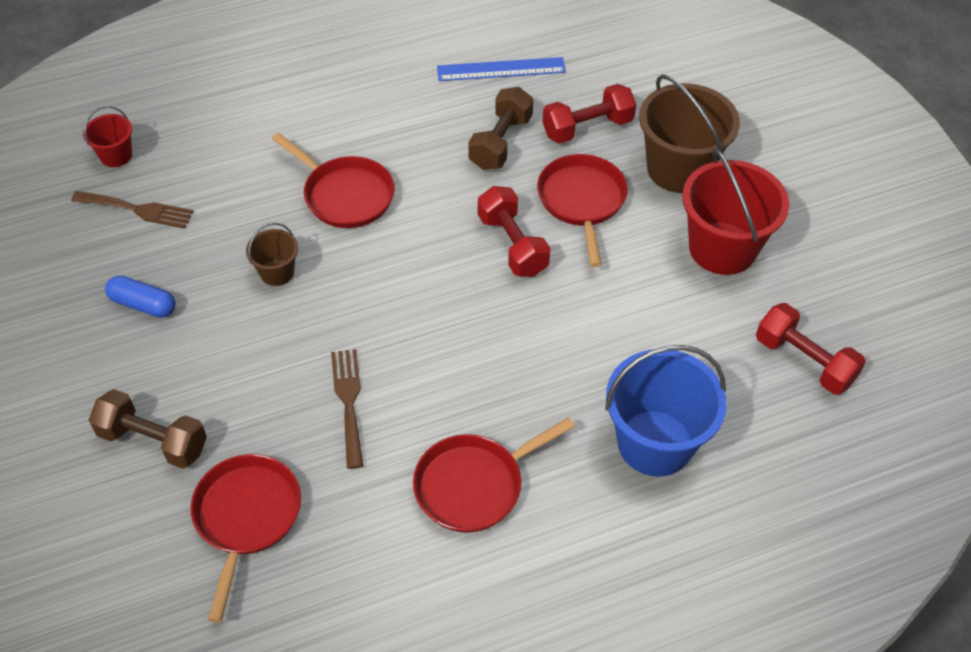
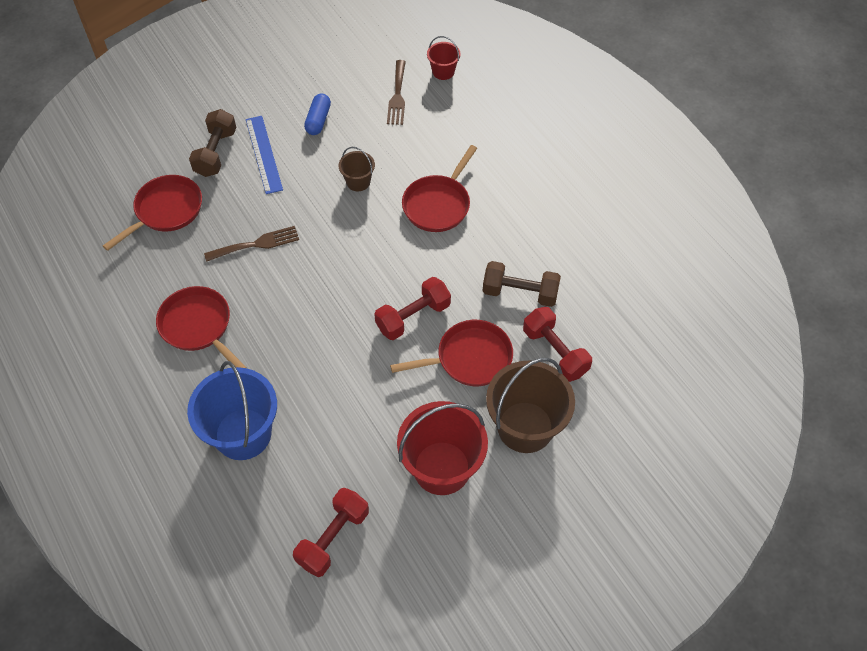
camera: 80 degrees right, 5 degrees up
red pan [191,454,301,622] -> red pan turned 45 degrees counterclockwise [103,175,202,251]
blue ruler [437,57,566,81] -> blue ruler moved to [246,116,283,194]

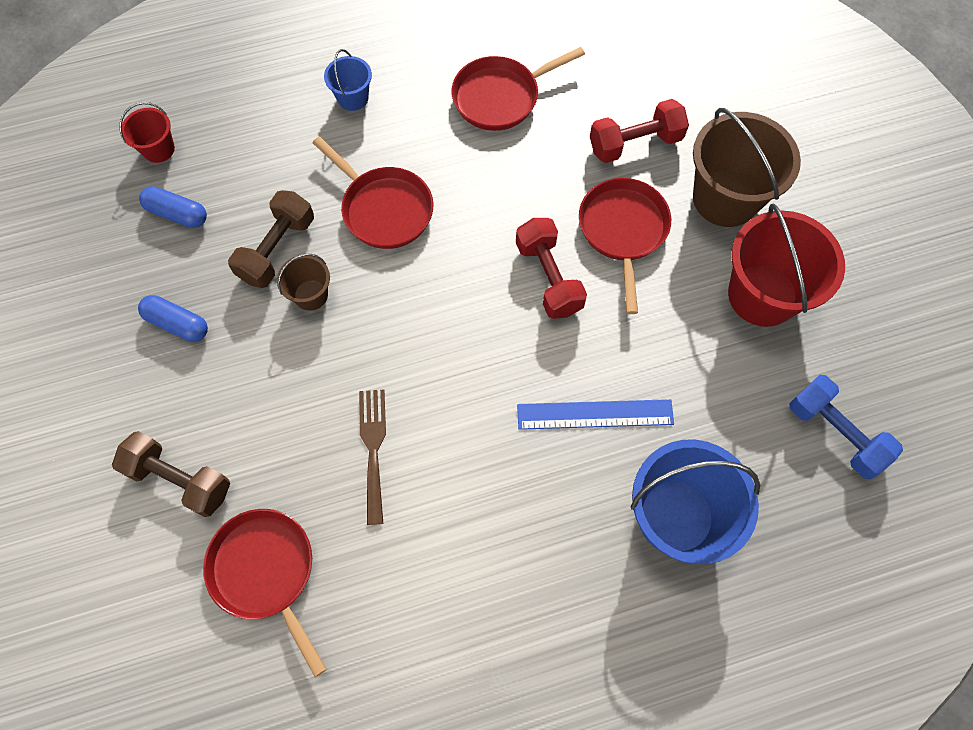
camera: 75 degrees left, 10 degrees up
red pan [156,286,247,368] -> red pan moved to [451,47,585,131]
blue ruler [246,116,283,194] -> blue ruler moved to [517,399,674,430]
red dumbbell [293,488,369,577] -> blue dumbbell [789,375,903,479]
brown fork [387,60,406,125] -> blue capsule [139,186,207,228]
brown dumbbell [483,261,561,307] -> brown dumbbell moved to [228,190,314,288]
none -> blue bucket [324,49,372,111]

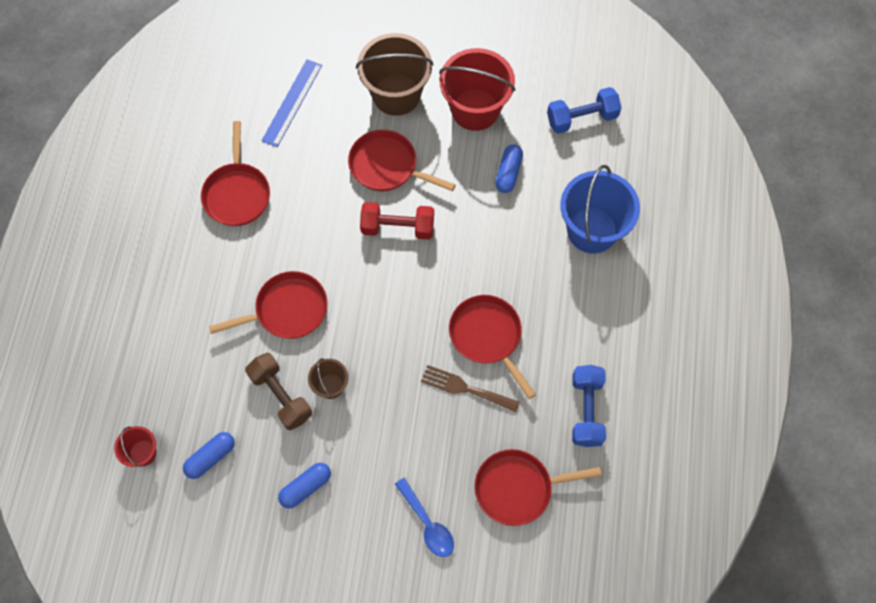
camera: 65 degrees left, 0 degrees up
brown dumbbell [112,431,230,517] -> blue spoon [395,478,454,557]
blue bucket [324,49,372,111] -> none
blue ruler [517,399,674,430] -> blue ruler moved to [262,59,322,147]
red dumbbell [590,99,689,163] -> none
none -> red pan [449,295,536,399]
none -> blue capsule [495,144,523,193]
none -> blue dumbbell [572,365,606,447]

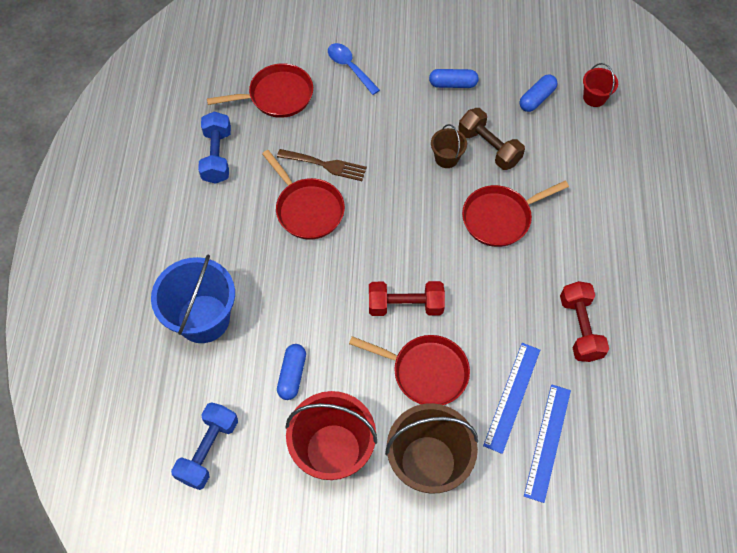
camera: 175 degrees right, 5 degrees down
red pan [201,121,270,226] -> red dumbbell [560,281,609,362]
blue capsule [278,463,331,509] -> blue capsule turned 45 degrees clockwise [429,69,479,88]
blue dumbbell [547,87,621,134] -> blue dumbbell turned 45 degrees counterclockwise [171,402,238,490]
none -> blue ruler [483,343,540,454]

